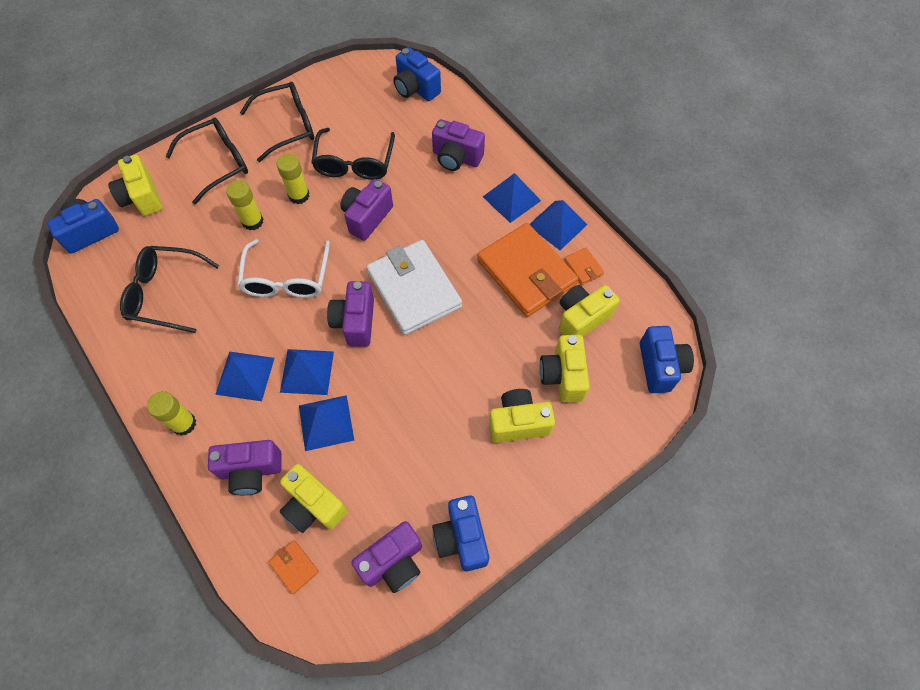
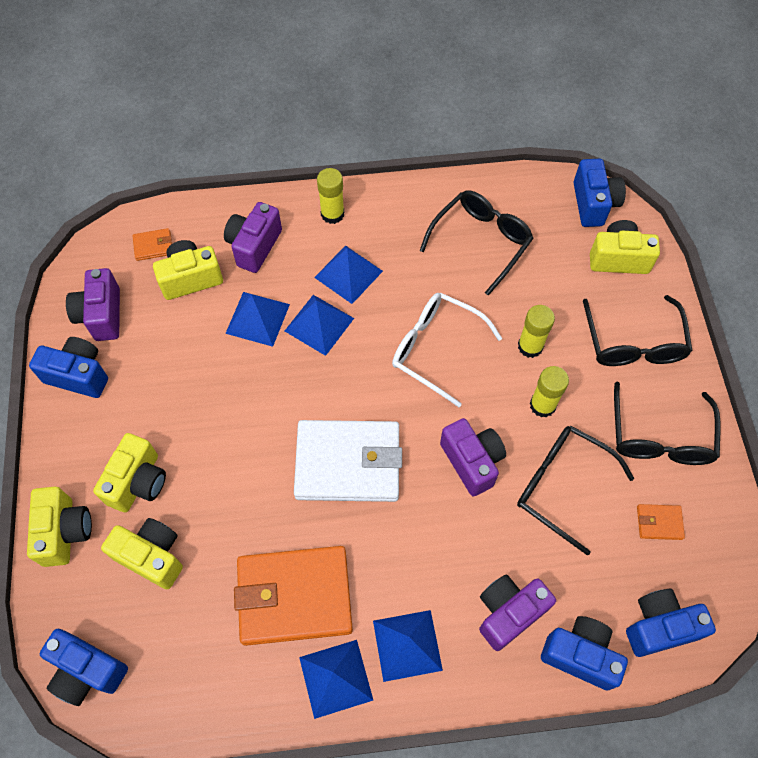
camera: 120 degrees right, 0 degrees up
purple camera [327,281,374,347] -> none
yellow camera [559,285,619,337] -> yellow camera moved to [27,487,92,567]
orange wallet [564,247,604,285] -> orange wallet moved to [637,504,685,540]
none -> blue camera [541,616,628,690]

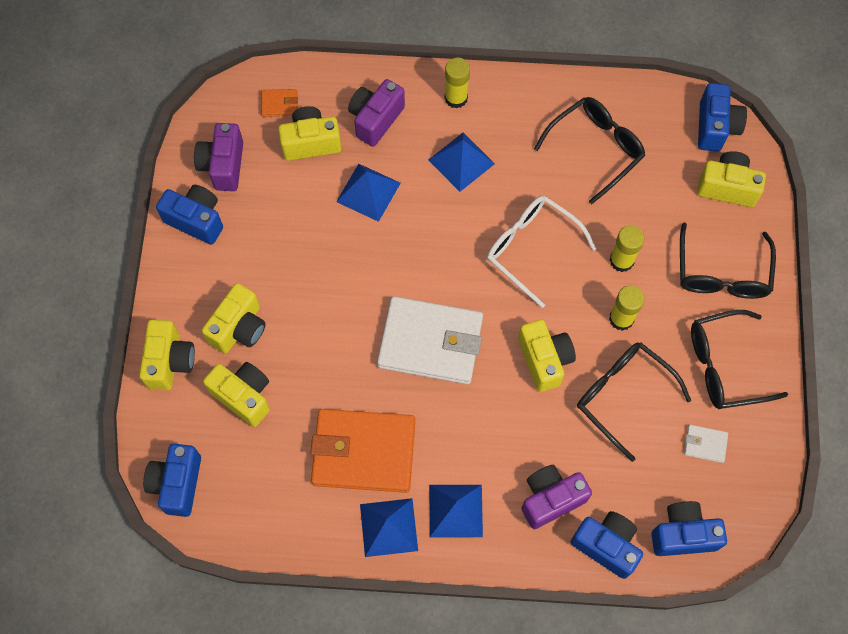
camera: 10 degrees right, 5 degrees up
blue camera [40,629,128,706] -> blue camera turned 60 degrees clockwise [143,444,201,517]
blue pyramid [285,295,354,356] -> none
purple camera [440,418,506,496] -> yellow camera [518,320,576,392]
black glasses [614,381,720,465] -> black glasses turned 60 degrees clockwise [691,310,788,409]
orange wallet [637,504,685,540] -> white wallet [684,425,728,463]

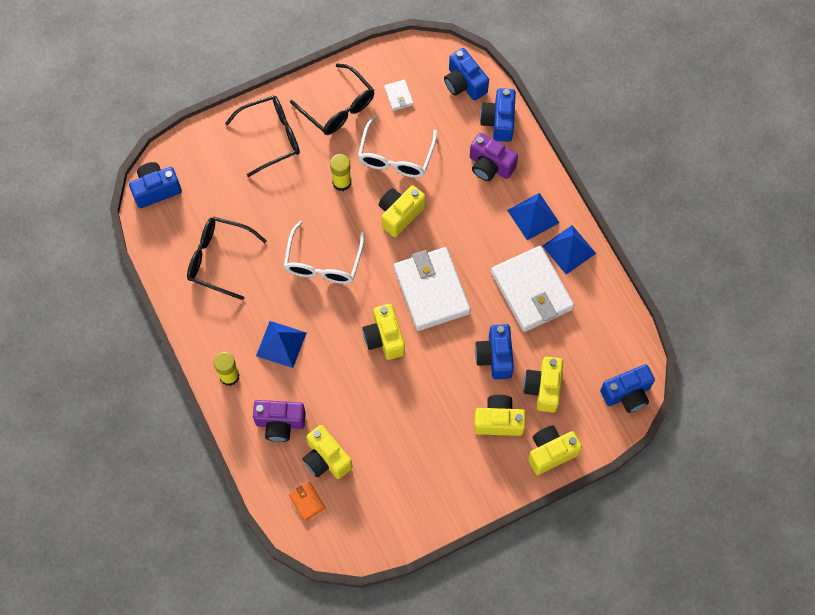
camera: 120 degrees left, 0 degrees up
blue camera [156,185,223,245] -> blue camera moved to [475,324,514,379]
purple camera [194,123,243,191] -> none
orange wallet [310,409,415,493] -> white wallet [491,246,574,332]
blue pyramid [336,164,401,222] -> none
black glasses [577,342,691,462] -> white glasses [358,116,437,178]
yellow glue stick [610,225,645,272] -> none
yellow camera [697,151,766,207] -> yellow camera moved to [363,304,405,360]

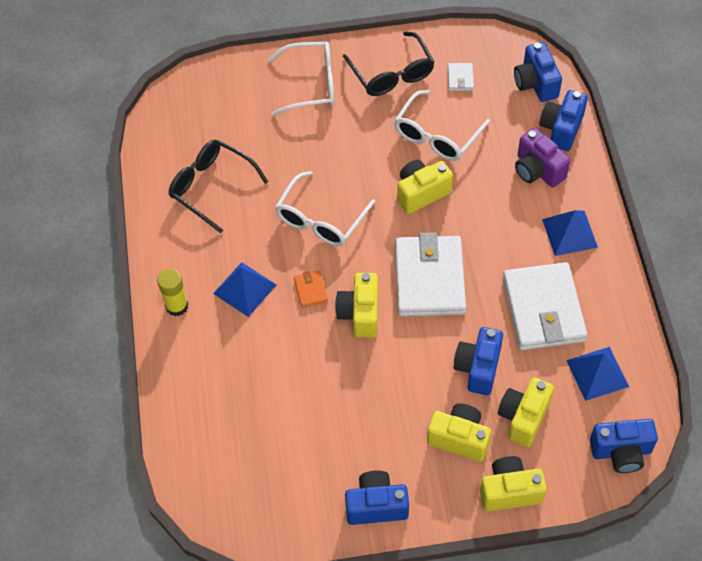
camera: 20 degrees right, 10 degrees down
blue camera [129,162,182,208] -> blue camera moved to [345,470,409,525]
black glasses [225,95,300,177] -> white glasses [268,41,334,116]
purple camera [253,400,306,442] -> none
orange wallet [289,482,325,521] -> orange wallet moved to [294,271,328,308]
yellow camera [303,425,352,479] -> none
yellow glue stick [330,154,351,191] -> none
blue pyramid [543,225,596,275] -> blue pyramid moved to [566,347,629,401]

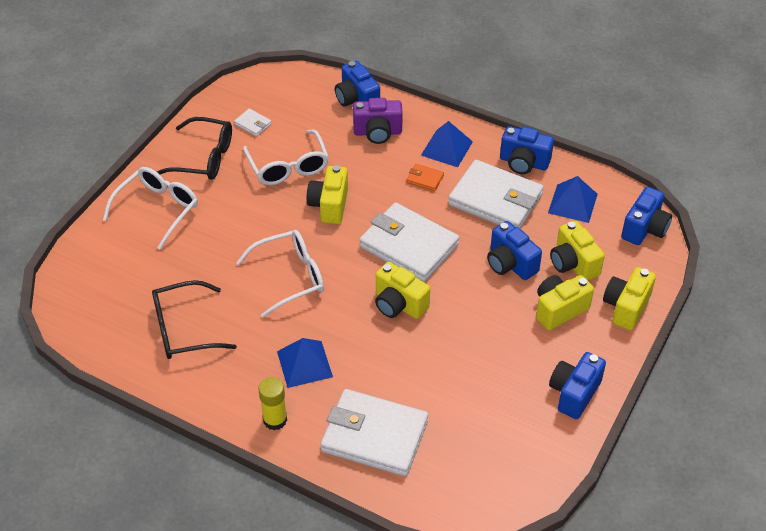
camera: 55 degrees left, 10 degrees down
white glasses [275,171,375,246] -> white glasses turned 90 degrees counterclockwise [236,230,324,318]
orange wallet [294,271,328,308] -> orange wallet moved to [406,164,444,191]
blue camera [514,42,562,102] -> blue camera moved to [500,126,554,174]
none -> white wallet [320,389,428,476]

